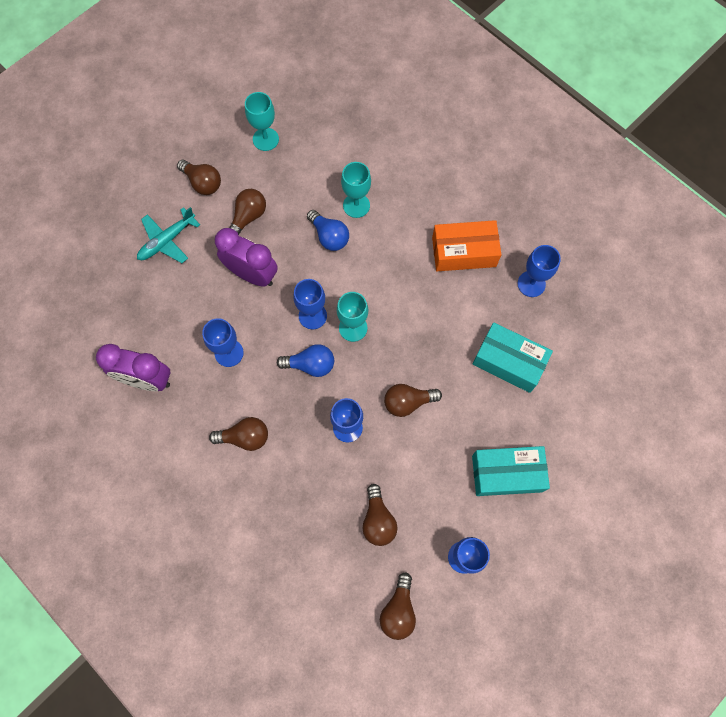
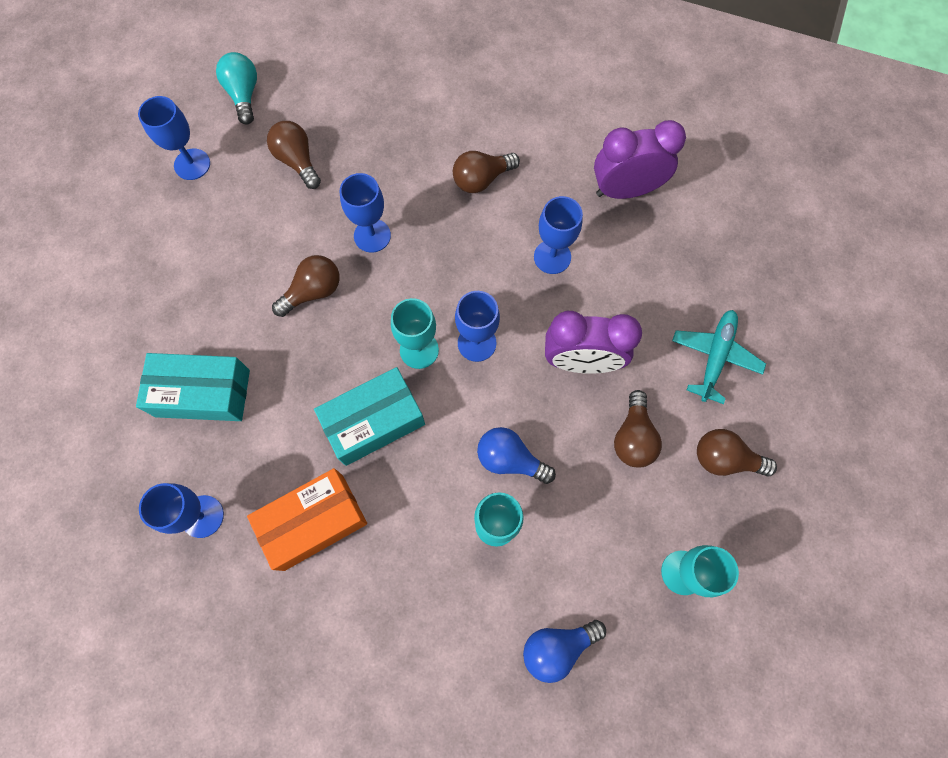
camera: 155 degrees right, 0 degrees up
blue light bulb [277,344,334,377] -> blue light bulb moved to [523,620,606,683]
brown light bulb [380,573,416,640] -> turquoise light bulb [216,52,257,125]
turquoise box [472,446,550,496] -> turquoise box moved to [314,367,425,466]

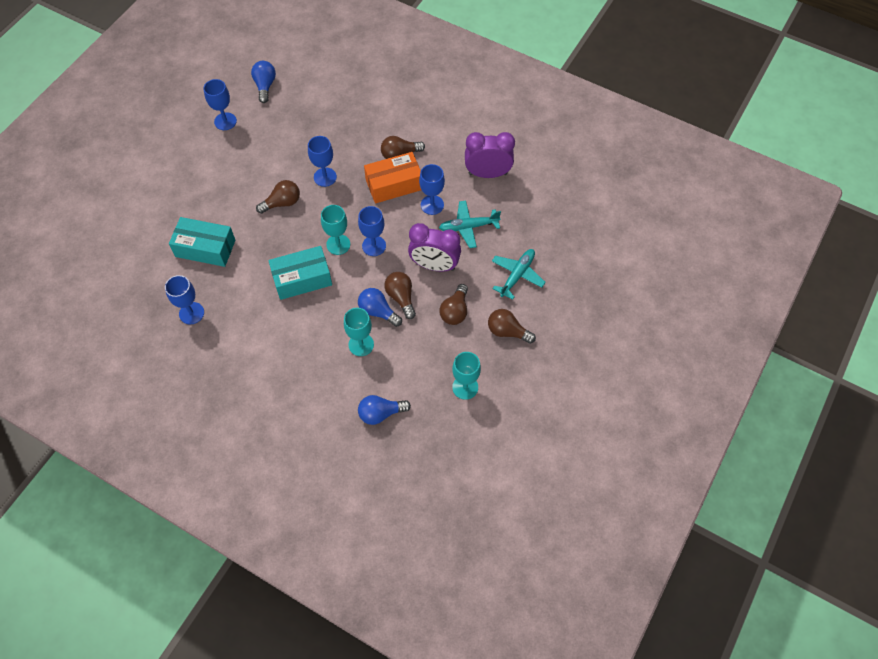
camera: 10 degrees right, 10 degrees down
turquoise light bulb [216,52,257,125] -> blue light bulb [251,61,276,103]
orange box [247,468,367,571] -> orange box moved to [364,152,421,204]
brown light bulb [267,121,321,189] -> brown light bulb moved to [384,272,416,319]
none -> turquoise plane [439,201,501,248]

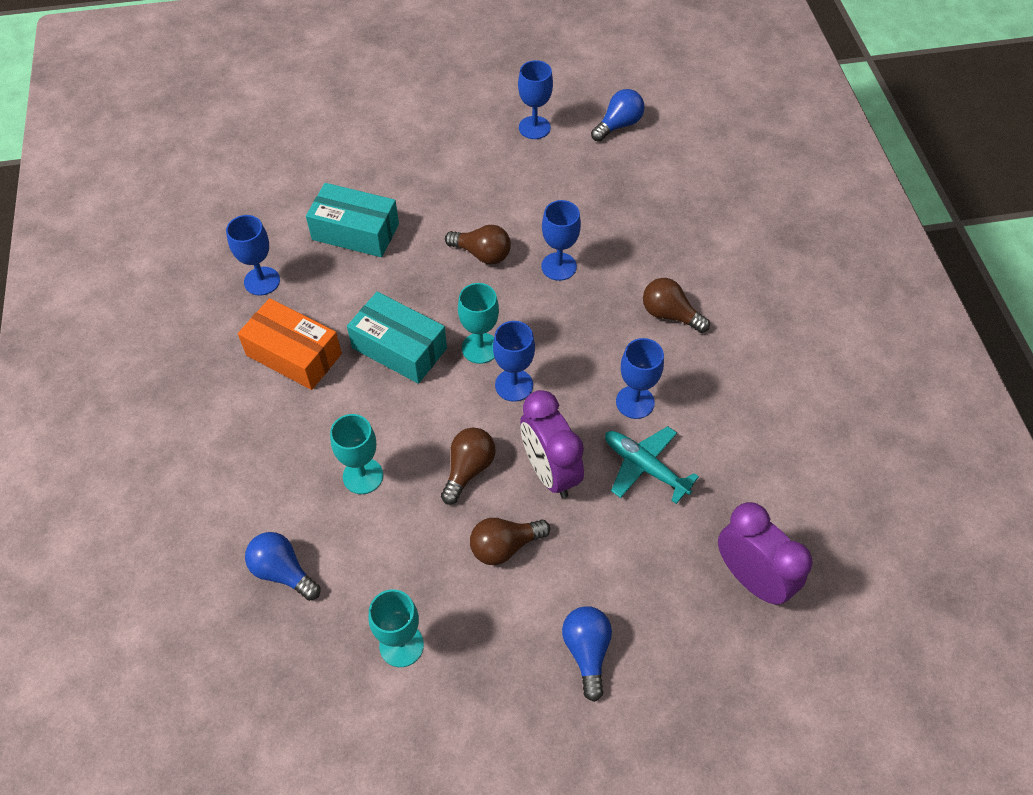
camera: 50 degrees right, 5 degrees down
turquoise box [169,217,235,267] -> turquoise box turned 45 degrees counterclockwise [306,183,399,257]
blue light bulb [358,288,402,327] -> blue light bulb moved to [562,606,612,702]
orange box [364,152,421,204] -> orange box moved to [238,298,342,390]
purple clock [465,132,515,178] -> purple clock moved to [718,502,813,605]
brown light bulb [488,309,536,344] -> none
turquoise plane [492,249,546,300] -> none

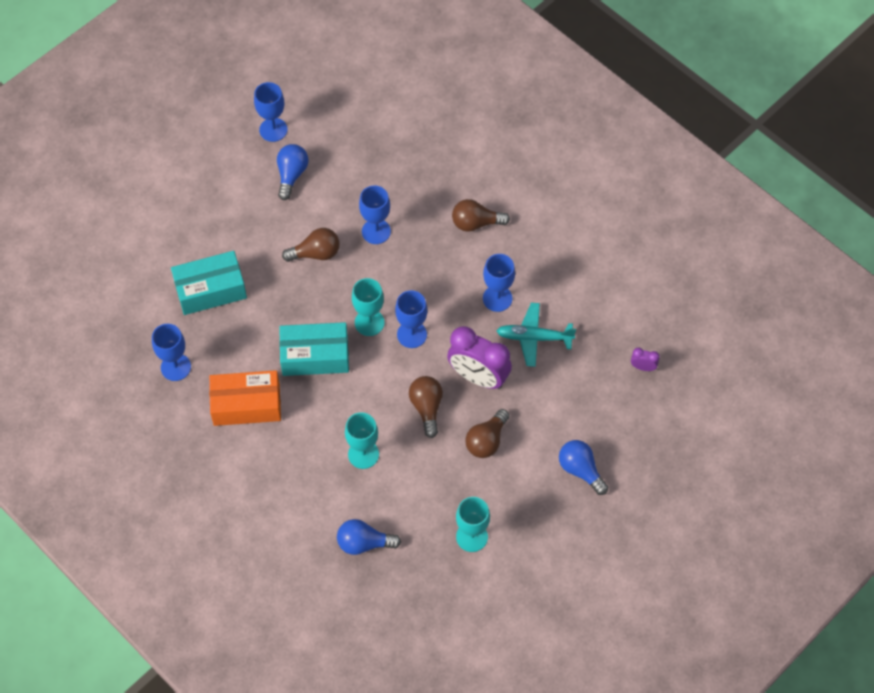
camera: 35 degrees left, 5 degrees up
blue light bulb [591,89,645,142] -> blue light bulb moved to [277,144,309,200]
purple clock [718,502,813,605] -> purple clock [631,348,660,371], size x0.43

